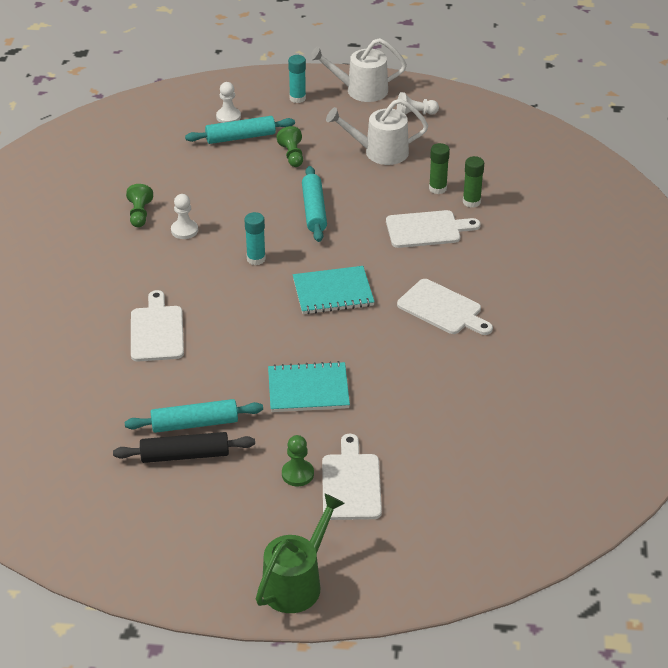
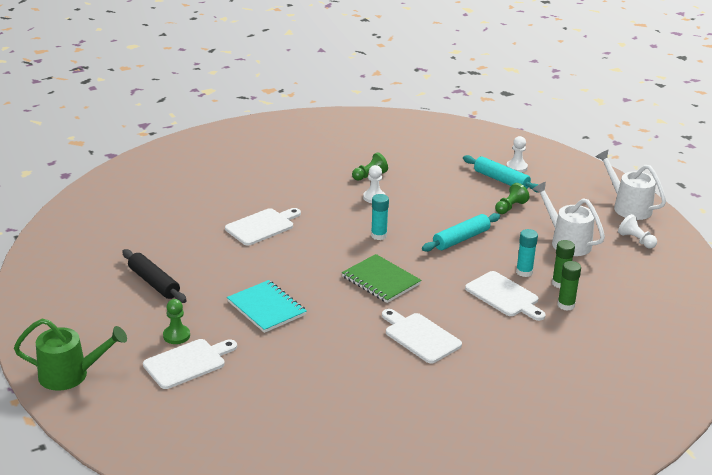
camera: 55 degrees right, 10 degrees down
turquoise rolling pin [124,399,263,433] -> none
turquoise glue stick [288,55,306,103] -> turquoise glue stick moved to [516,229,538,277]
turquoise notebook [293,266,375,314] -> green notebook [342,254,422,303]
white cutting board [397,279,493,335] -> white cutting board turned 135 degrees clockwise [382,309,462,363]

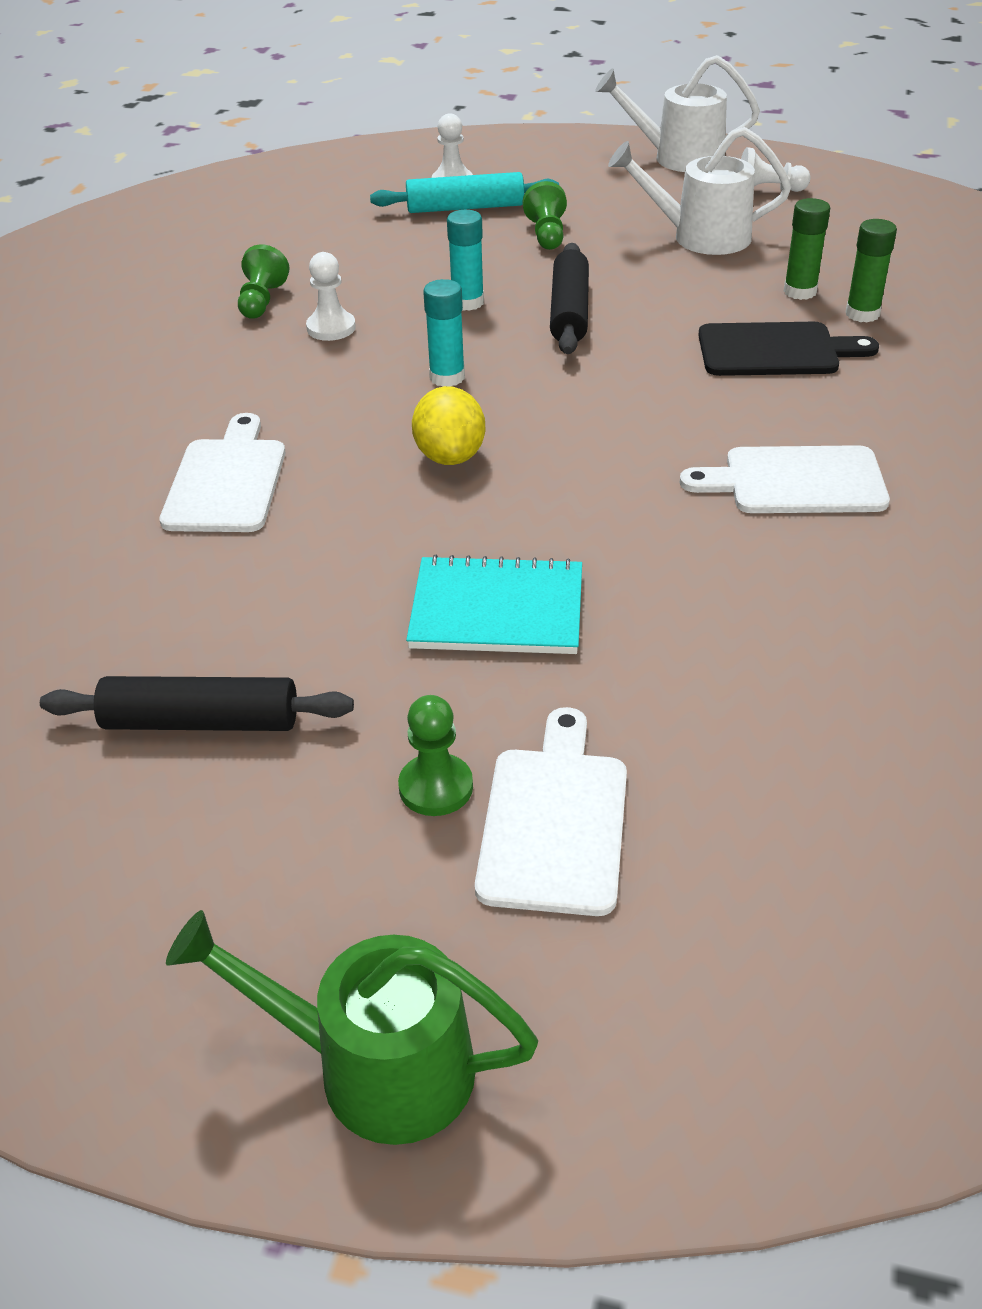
camera: 45 degrees left, 10 degrees up
green watering can [14,318,127,391] -> green watering can turned 120 degrees counterclockwise [166,910,538,1145]
green notebook [342,254,422,303] -> none
turquoise rolling pin [422,213,500,252] -> black rolling pin [550,243,589,354]
white cutting board [465,271,546,321] -> black cutting board [698,322,879,376]
turquoise glue stick [516,229,538,277] -> turquoise glue stick moved to [447,210,484,311]
none -> yellow lemon [412,386,485,465]

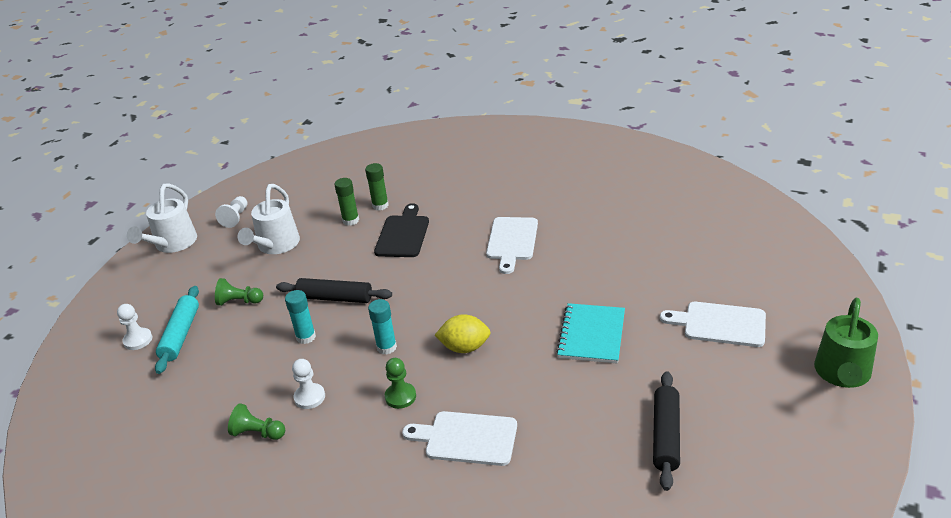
camera: 80 degrees left, 5 degrees down
green pawn [398,695,473,816] -> green pawn moved to [385,358,416,409]

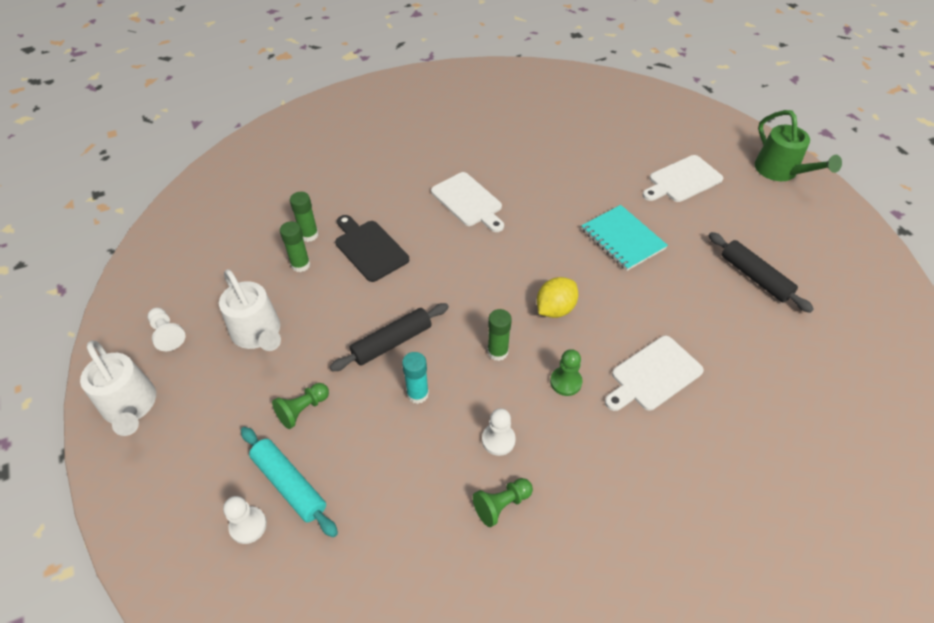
camera: 50 degrees left, 15 degrees up
turquoise glue stick [368,299,397,355] -> green glue stick [487,309,512,361]

